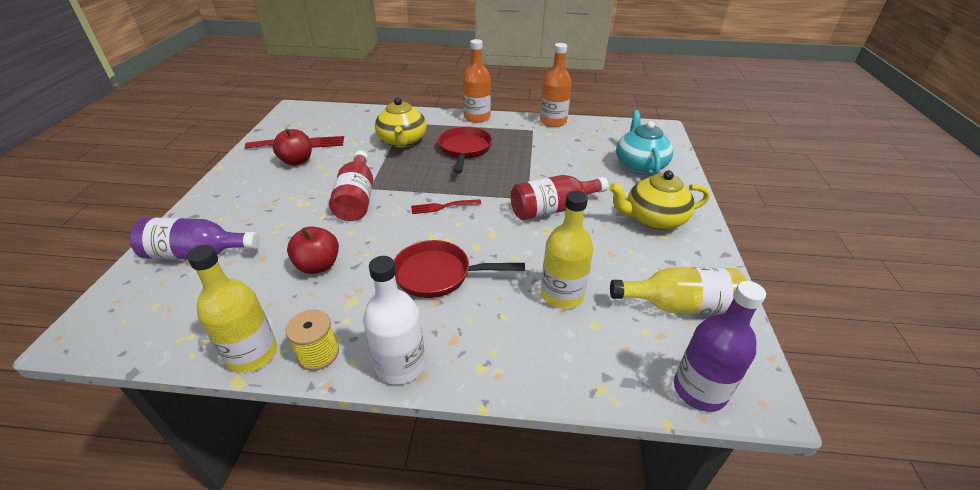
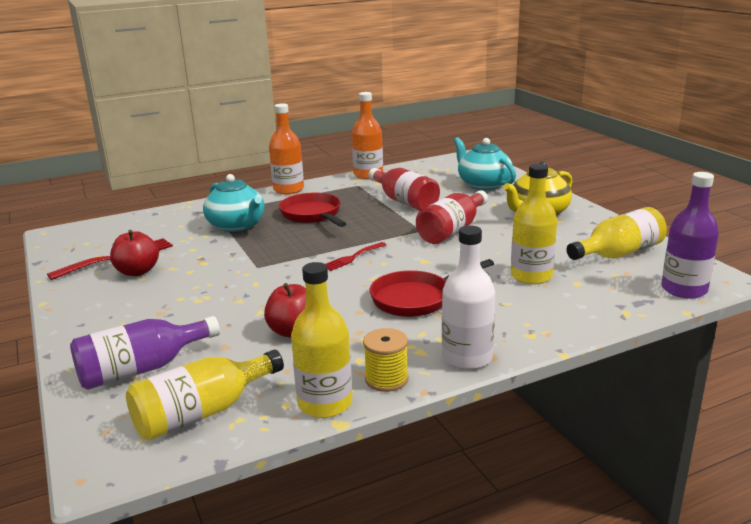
camera: 30 degrees left, 15 degrees down
red bottle [329,151,373,221] -> red bottle moved to [368,168,440,211]
yellow teapot [375,97,427,148] -> turquoise teapot [203,174,264,232]
none -> yellow bottle [126,350,284,441]

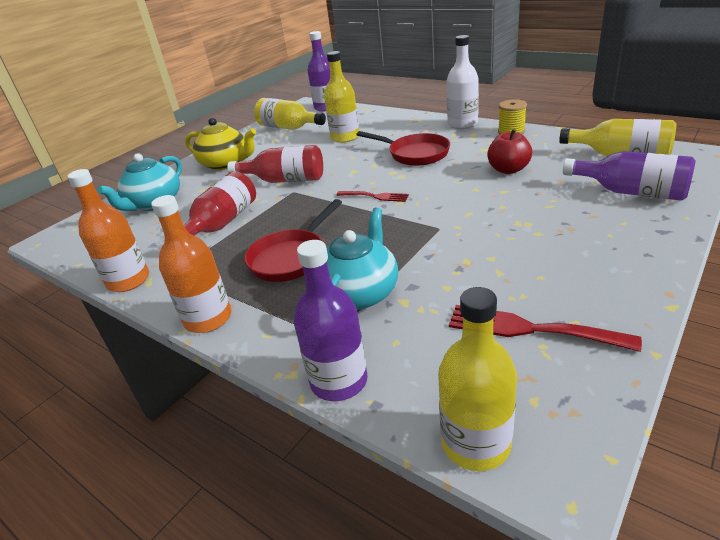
camera: 115 degrees left, 10 degrees up
red apple [110,230,159,276] -> none
yellow bottle [291,262,352,418] -> yellow bottle moved to [438,287,517,471]
none -> purple bottle [294,240,368,401]

